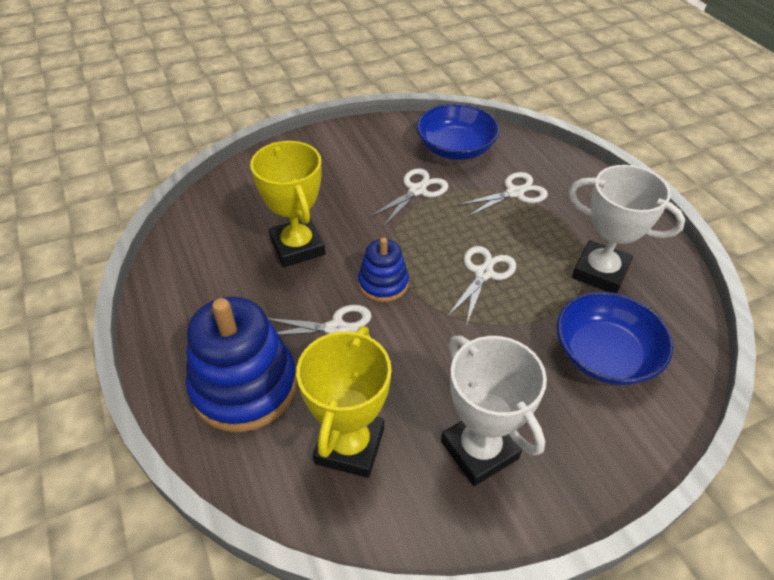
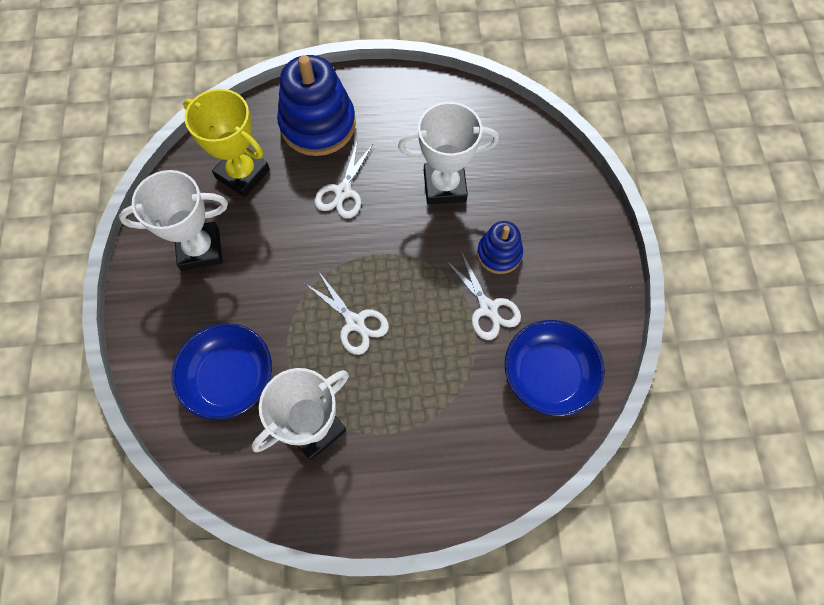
camera: 110 degrees right, 20 degrees up
yellow trophy [250,141,326,267] -> white trophy [398,102,499,204]
blue stacking toy [358,237,409,302] -> blue stacking toy moved to [477,221,523,274]
white scissors [458,172,548,217] -> none

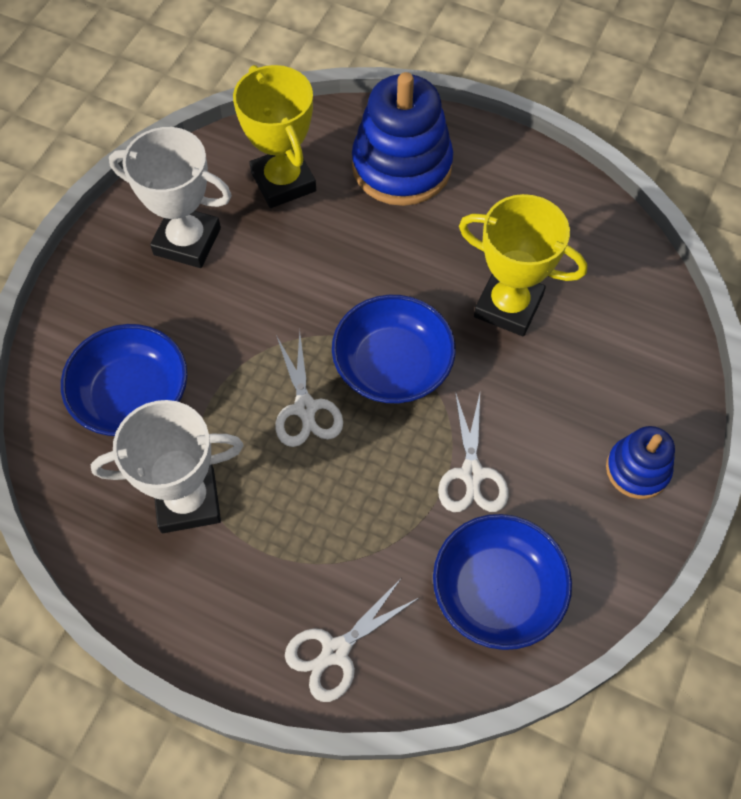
camera: 30 degrees right, 5 degrees down
white scissors [314,140,373,218] -> white scissors moved to [285,579,419,702]
white trophy [398,102,499,204] -> yellow trophy [459,194,587,337]
blue stacking toy [477,221,523,274] -> blue stacking toy moved to [606,426,675,499]
none -> blue bowl [332,295,456,403]

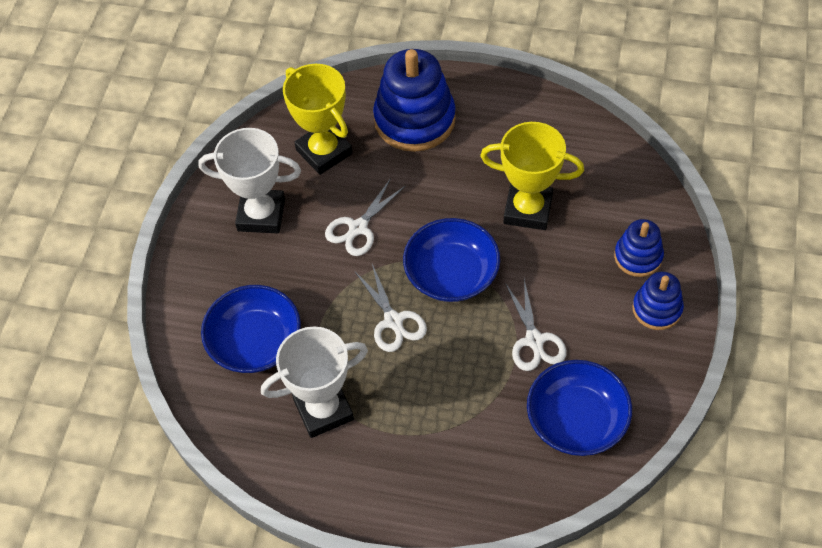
camera: 10 degrees left, 5 degrees down
white scissors [285,579,419,702] -> white scissors moved to [325,178,405,256]
none -> blue stacking toy [614,219,664,277]

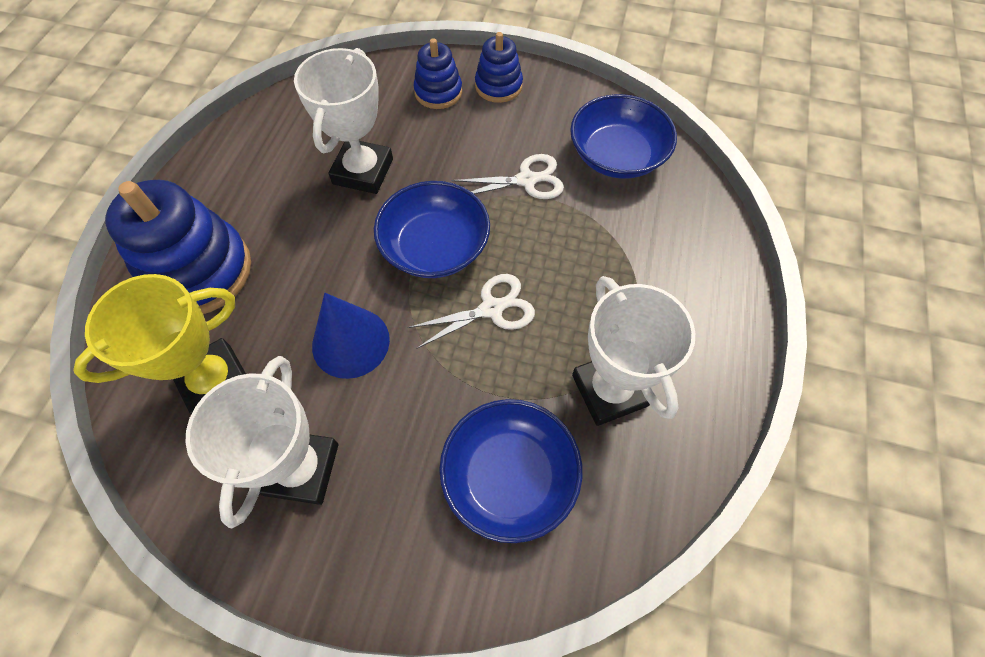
camera: 90 degrees left, 5 degrees up
white scissors [325,178,405,256] -> blue cone [312,293,390,379]
yellow trophy [480,122,584,230] -> white trophy [294,48,393,194]

